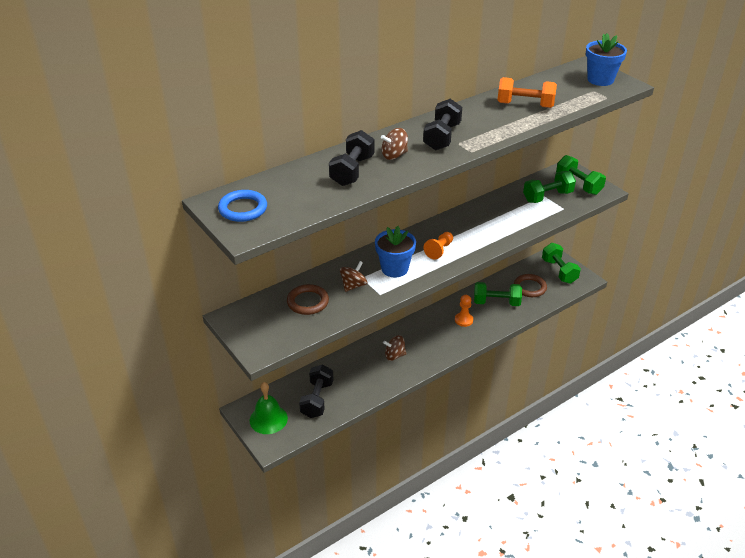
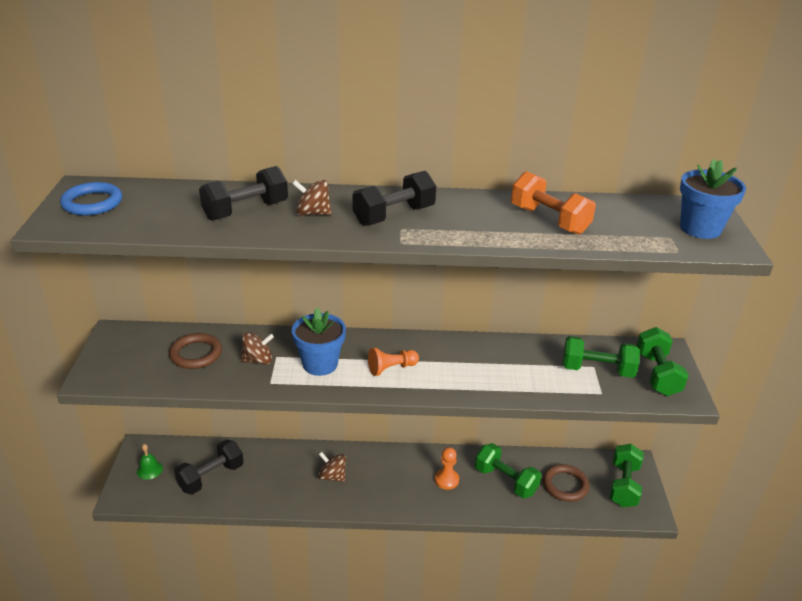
camera: 35 degrees right, 5 degrees down
green bell [250,382,288,434] -> green bell [137,444,163,480], size x0.57

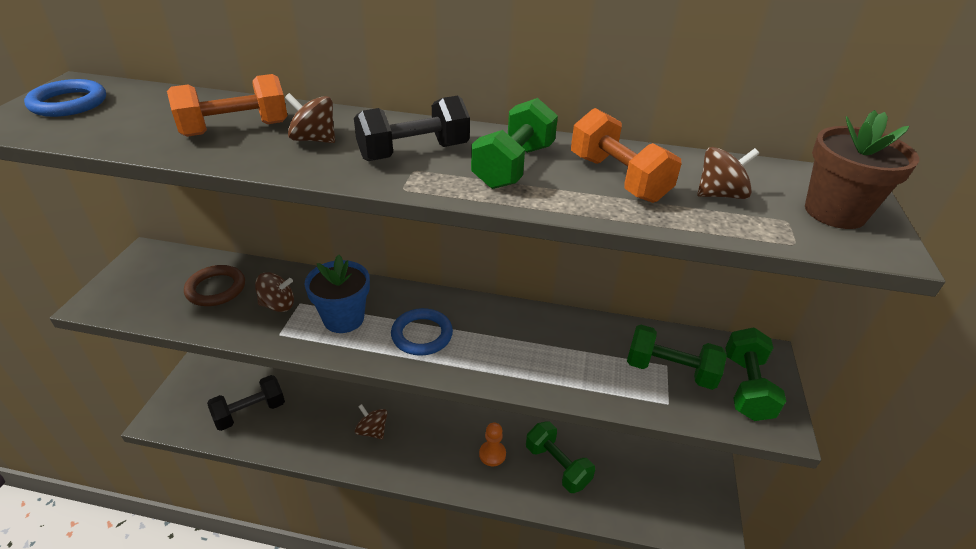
camera: 10 degrees right, 5 degrees up
green bell [137,444,163,480] -> none
black dumbbell [199,166,288,221] -> orange dumbbell [167,74,288,137]
orange pawn [368,348,419,376] -> blue ring [391,308,453,356]
brown ring [543,464,589,502] -> none
green dumbbell [610,444,644,507] -> green dumbbell moved to [471,98,558,189]
blue flower pot [680,159,746,239] -> brown flower pot [805,110,919,229]
none -> brown spinning top [697,147,759,199]

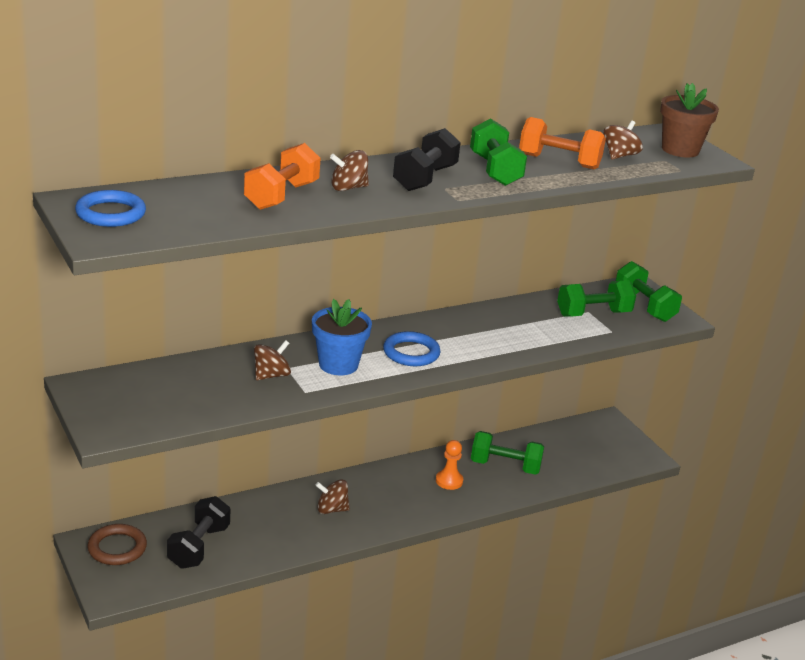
camera: 40 degrees left, 10 degrees down
brown ring [184,265,245,306] -> brown ring moved to [87,524,147,565]

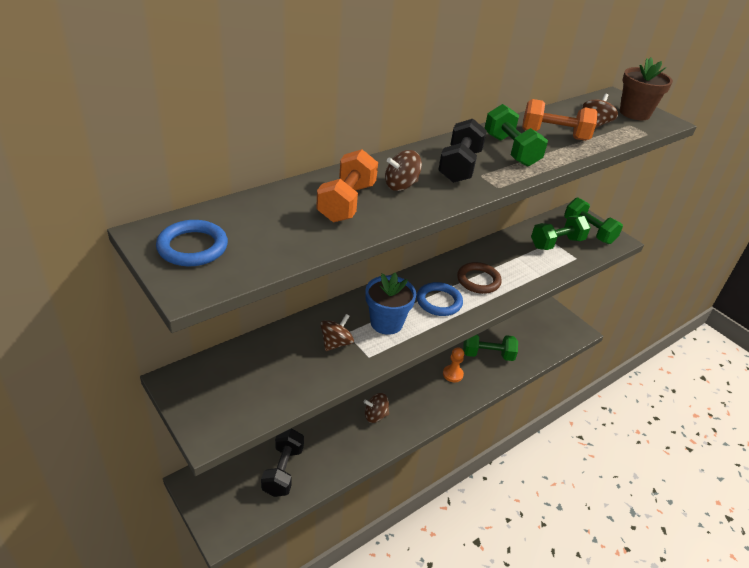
camera: 10 degrees left, 10 degrees up
brown ring [87,524,147,565] -> brown ring moved to [457,262,502,294]

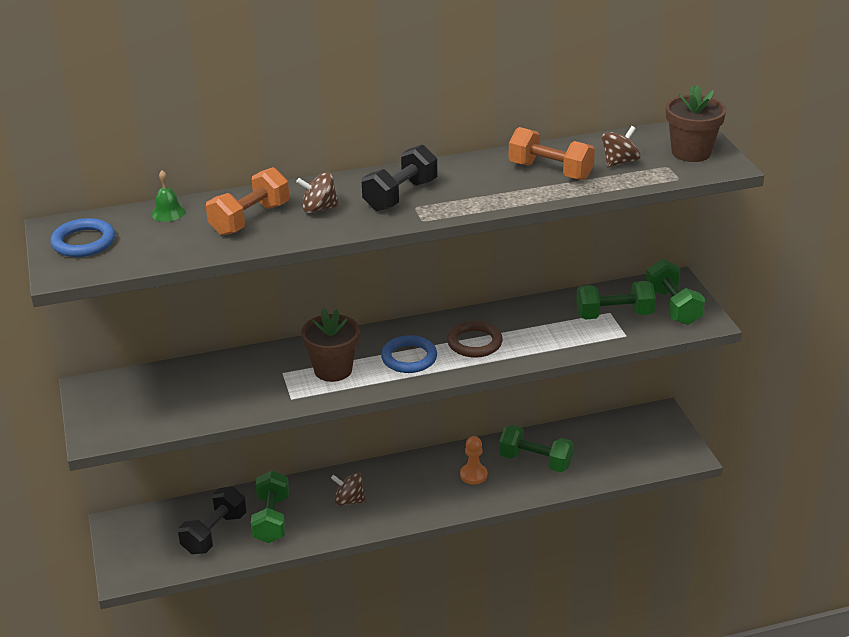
camera: 25 degrees right, 5 degrees down
brown spinning top [320,314,354,351] -> none
blue flower pot [365,272,416,335] -> brown flower pot [301,309,360,382]
green dumbbell [485,104,548,167] -> green dumbbell moved to [251,470,289,543]
none -> green bell [151,170,185,222]

